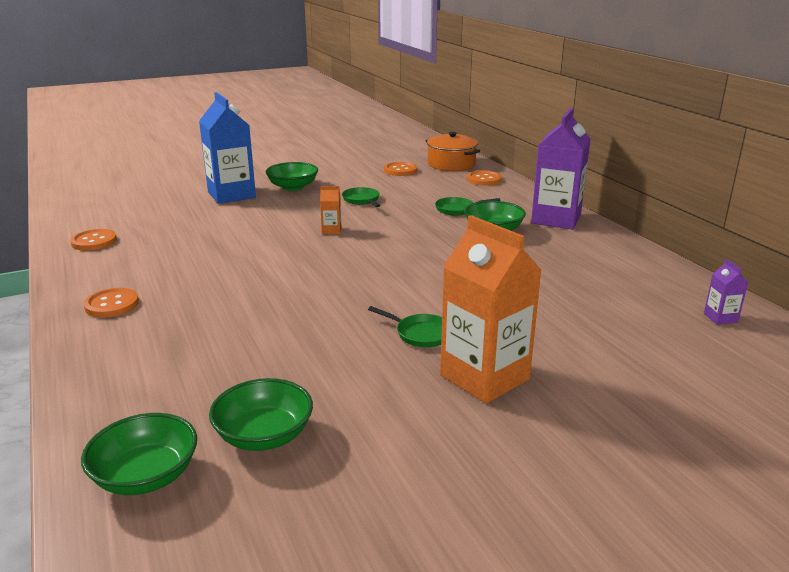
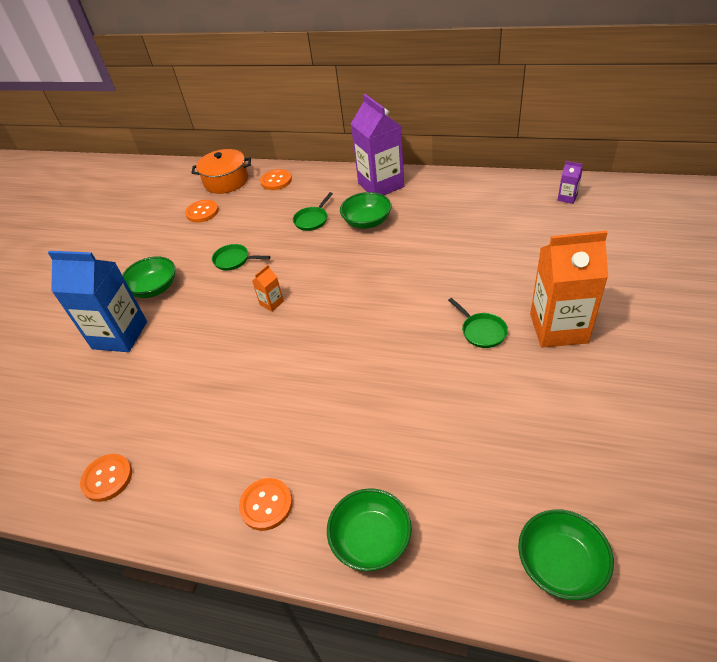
camera: 45 degrees left, 20 degrees up
green bowl [209,378,313,451] -> green bowl moved to [327,488,412,571]
green pan [368,306,442,347] -> green pan turned 75 degrees clockwise [448,298,508,348]

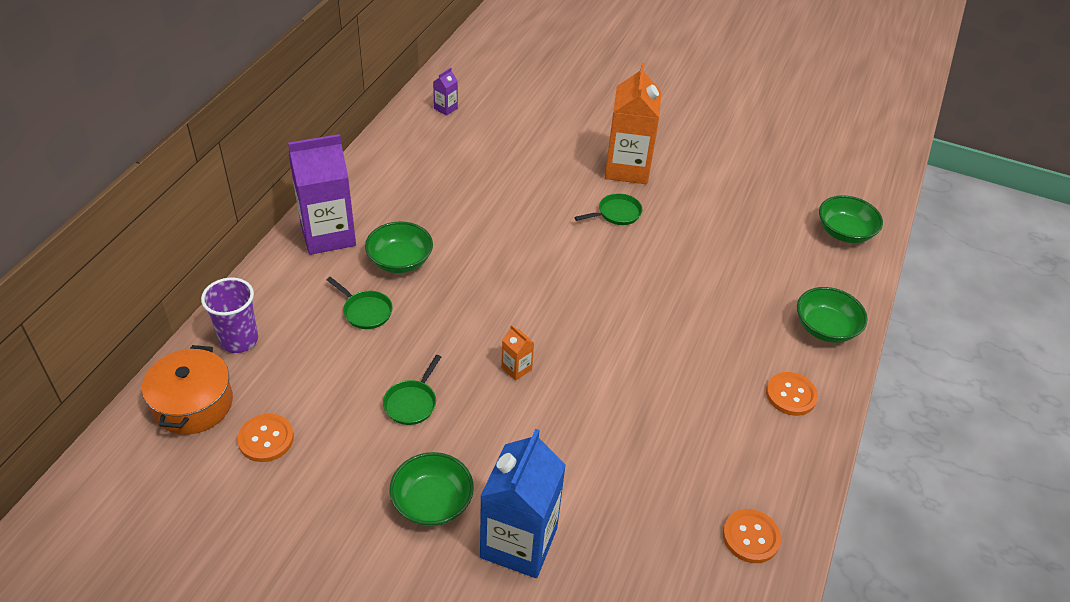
camera: 90 degrees left, 0 degrees up
orange button [260,169,292,190] -> purple cup [201,278,258,353]

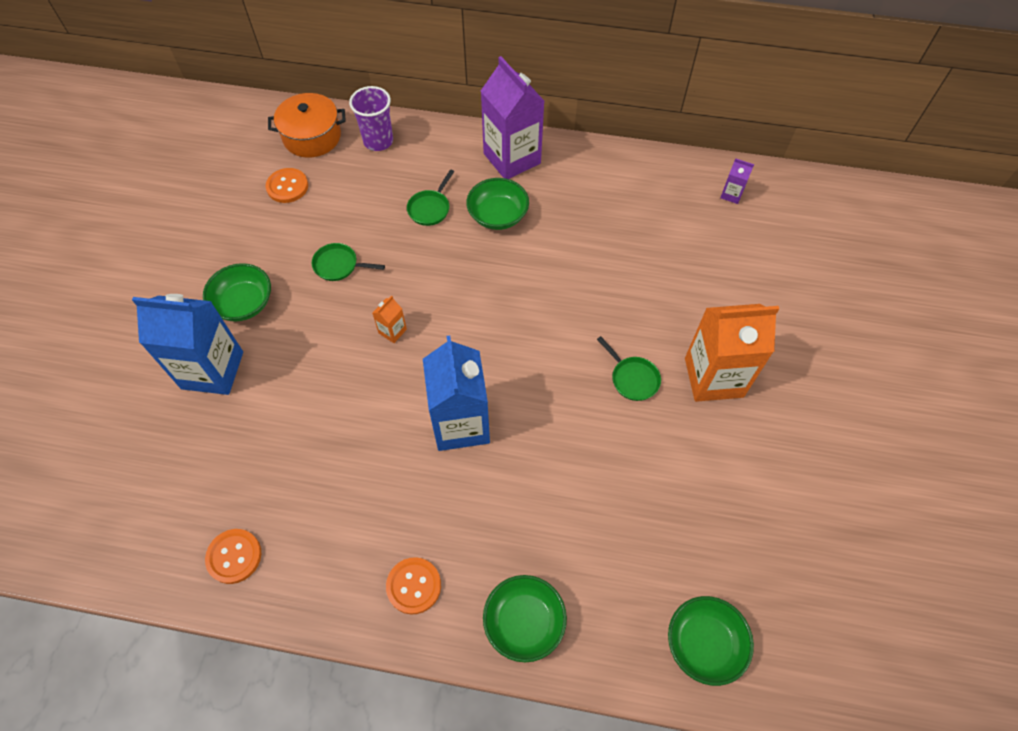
camera: 80 degrees right, 15 degrees up
none -> blue carton [423,335,490,451]

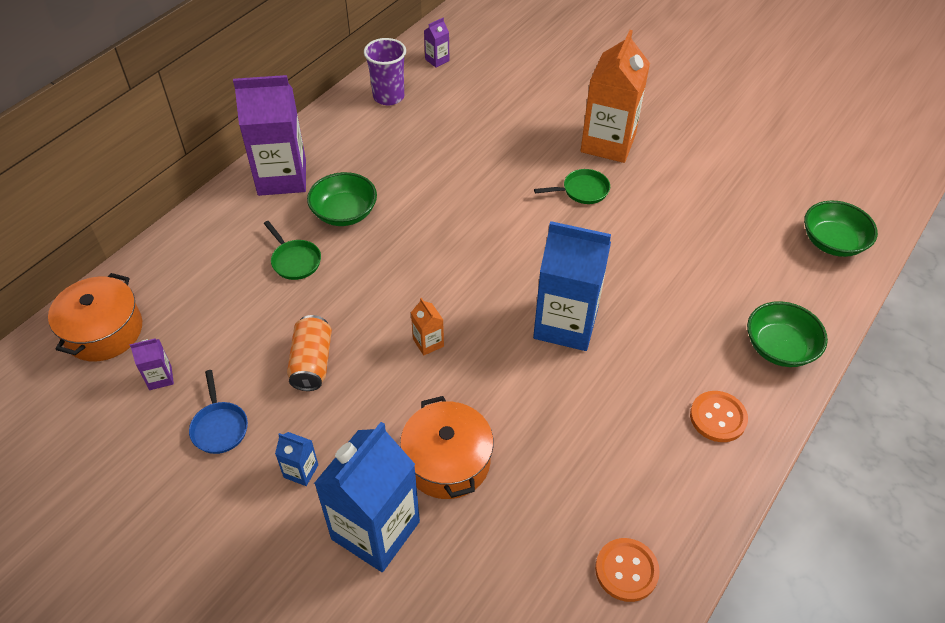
camera: 65 degrees left, 10 degrees down
green bowl [203,263,271,322] -> blue carton [275,432,318,486]
orange button [266,168,308,203] -> purple carton [130,338,174,390]
green pan [312,243,385,281] -> orange can [287,315,332,391]
purple cup [349,86,393,151] -> purple cup moved to [364,38,406,105]
none -> blue pan [189,370,248,454]
none -> orange pot [400,396,494,499]

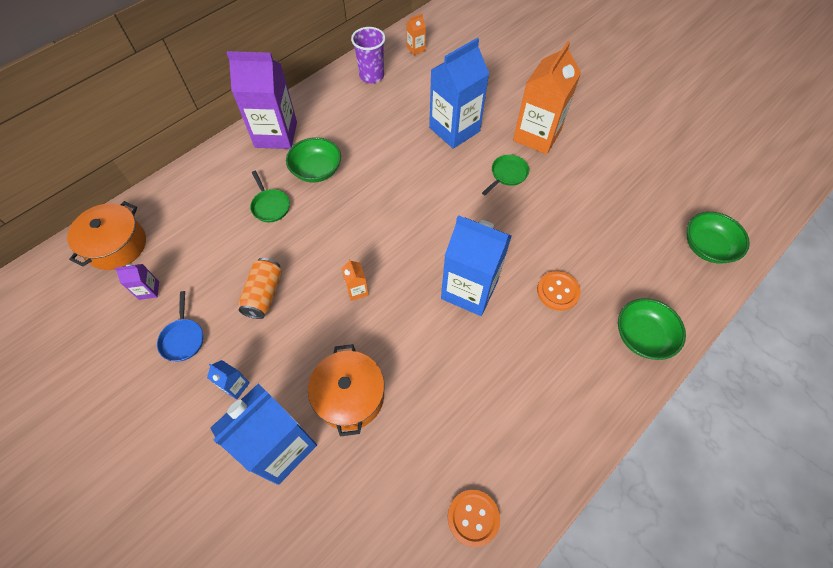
camera: 10 degrees right, 10 degrees up
purple carton [424,18,450,67] -> orange carton [406,14,426,55]
green pan [534,169,610,204] -> green pan turned 45 degrees counterclockwise [482,155,529,195]
orange button [690,391,748,442] -> orange button moved to [537,271,581,311]
none -> blue carton [429,38,489,149]

